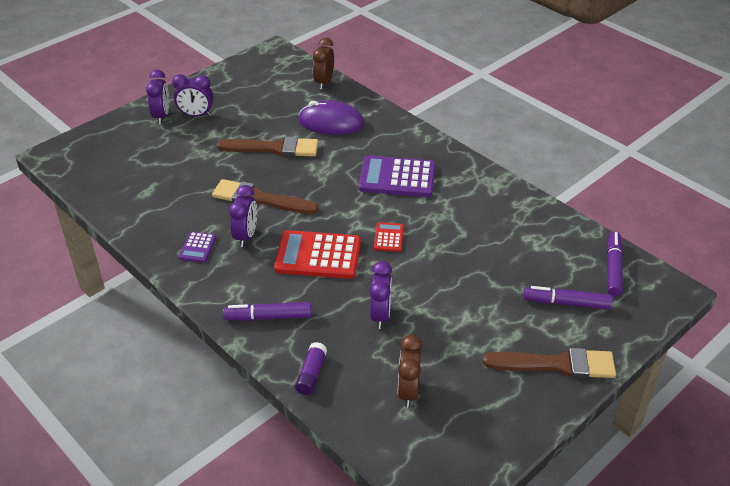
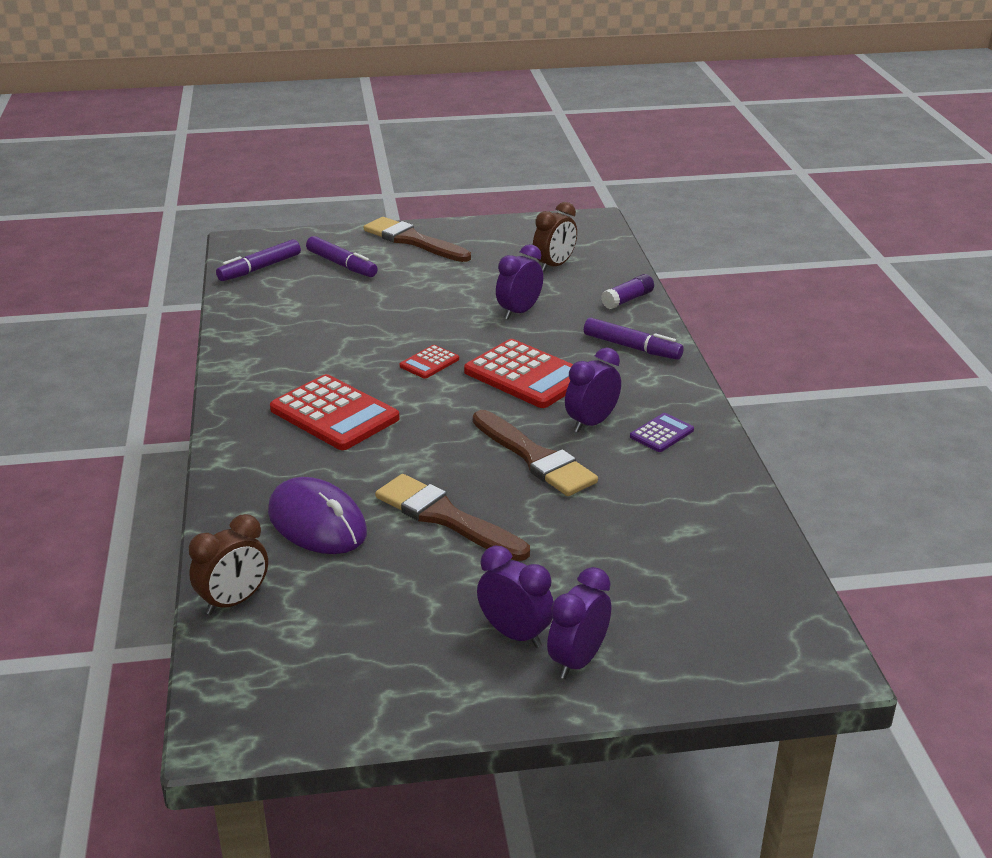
camera: 145 degrees left, 10 degrees down
purple calculator [359,156,436,197] -> red calculator [270,374,400,450]

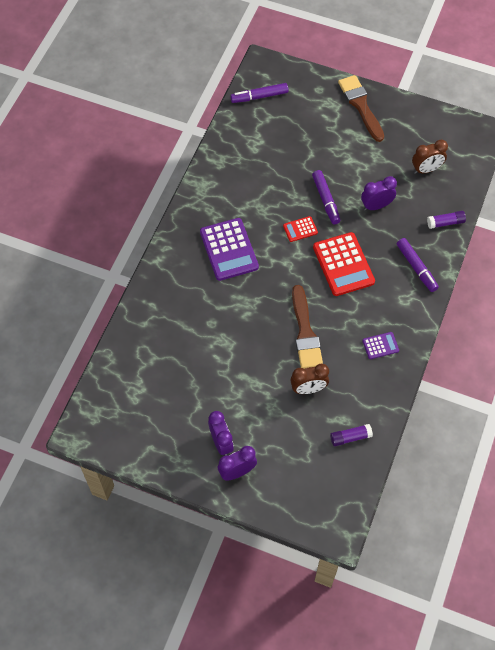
camera: 30 degrees right, 30 degrees up
brown clock [189,514,268,615] -> brown clock moved to [290,363,329,394]
purple mouse [268,477,367,554] -> none
red calculator [270,374,400,450] -> purple calculator [200,218,259,281]
purple marker [306,236,378,277] -> purple marker moved to [312,170,340,224]
brown brush [375,474,530,561] -> none
purple clock [565,347,621,433] -> none
none -> purple glue stick [330,424,373,446]

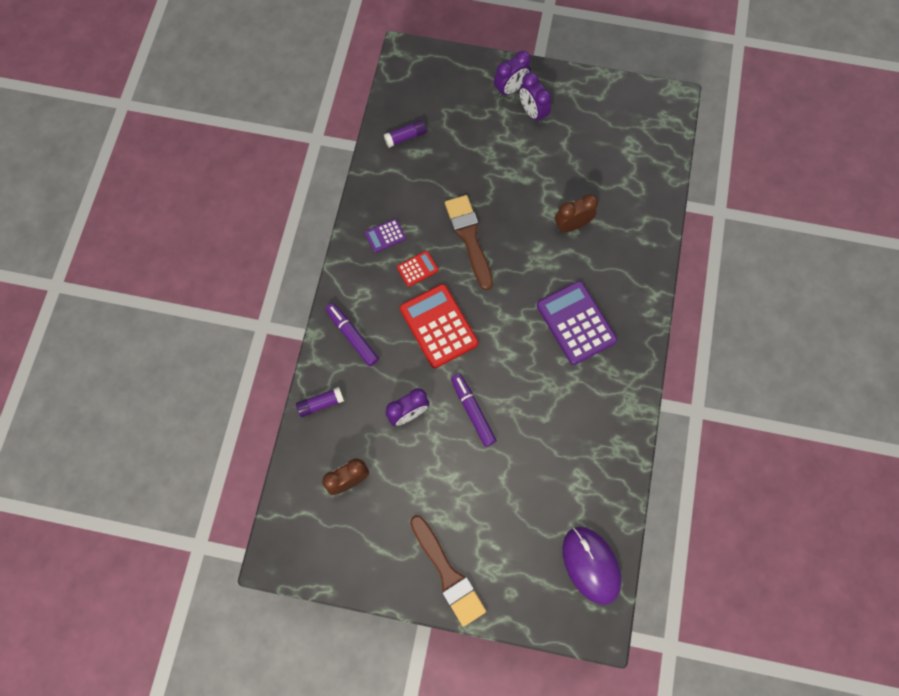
camera: 170 degrees right, 10 degrees up
purple marker [230,83,289,103] -> purple mouse [563,527,622,605]
red calculator [283,216,318,242] -> red calculator moved to [397,251,439,287]
brown clock [290,363,329,394] -> brown clock moved to [555,194,598,232]

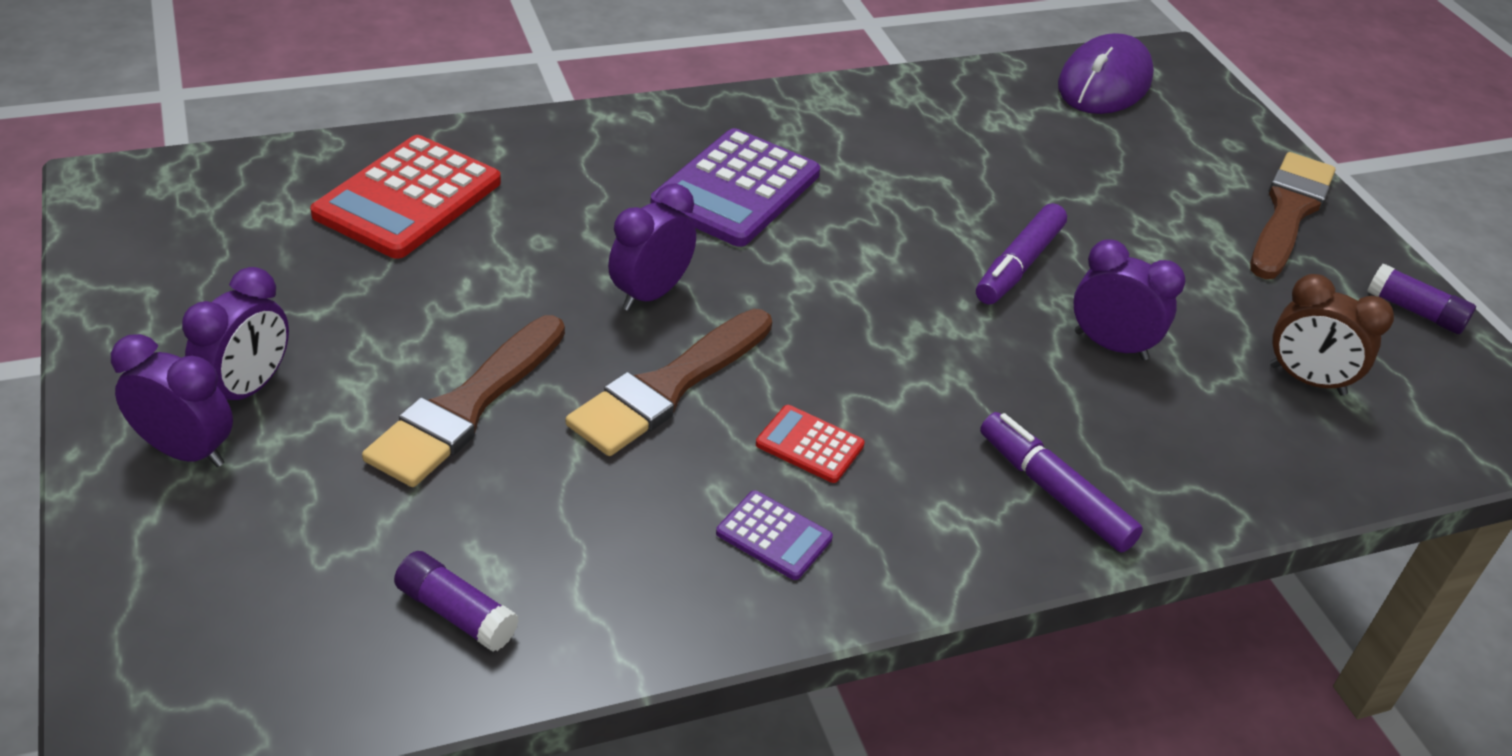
camera: 125 degrees left, 30 degrees down
purple glue stick [296,387,344,417] -> purple glue stick moved to [1367,263,1476,334]
purple marker [325,303,379,366] -> purple marker turned 120 degrees clockwise [980,412,1143,552]
red calculator [400,284,478,368] -> red calculator moved to [310,135,501,259]
brown clock [555,194,598,232] -> none
none -> brown brush [362,315,565,487]
none -> purple clock [608,183,696,311]

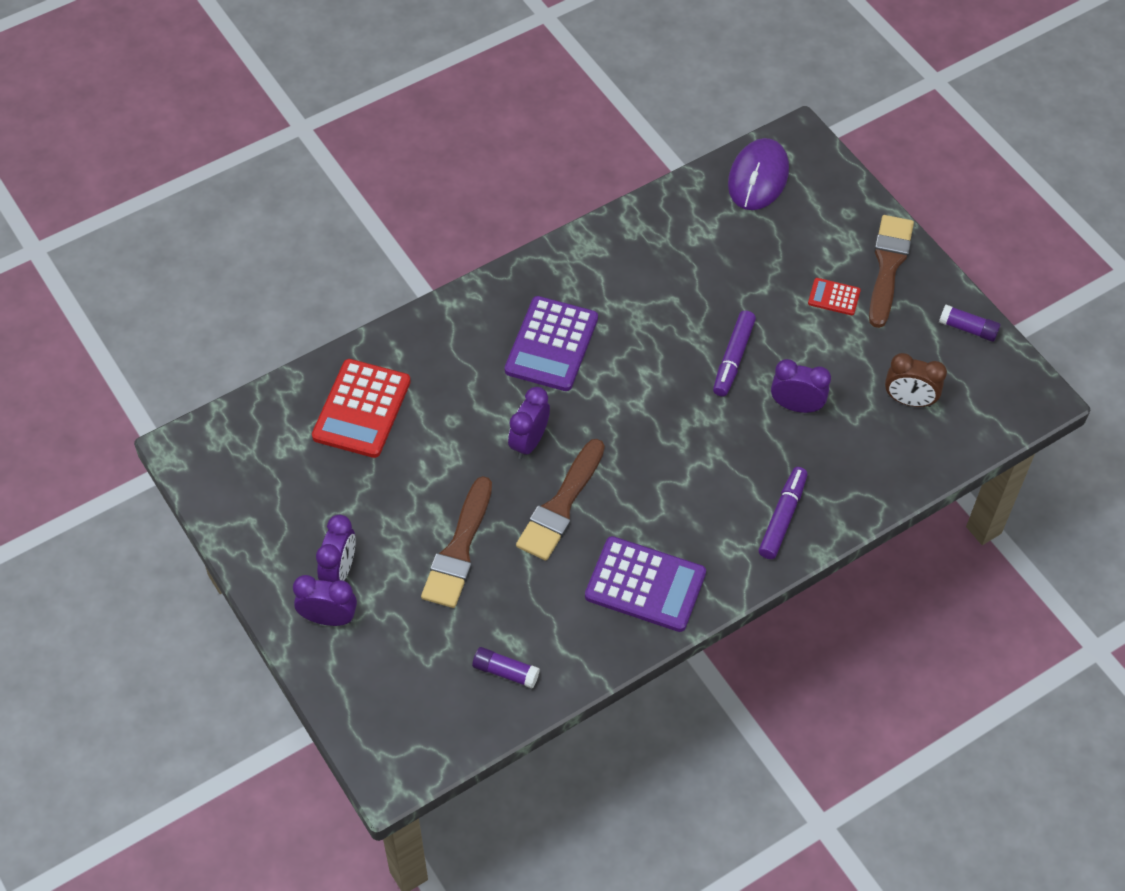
camera: 10 degrees left, 15 degrees up
purple calculator [716,490,833,580] -> purple calculator [585,536,706,632], size x2.03
red calculator [756,405,865,483] -> red calculator moved to [808,278,861,315]
purple marker [980,412,1143,552] -> purple marker turned 75 degrees clockwise [759,467,807,559]

